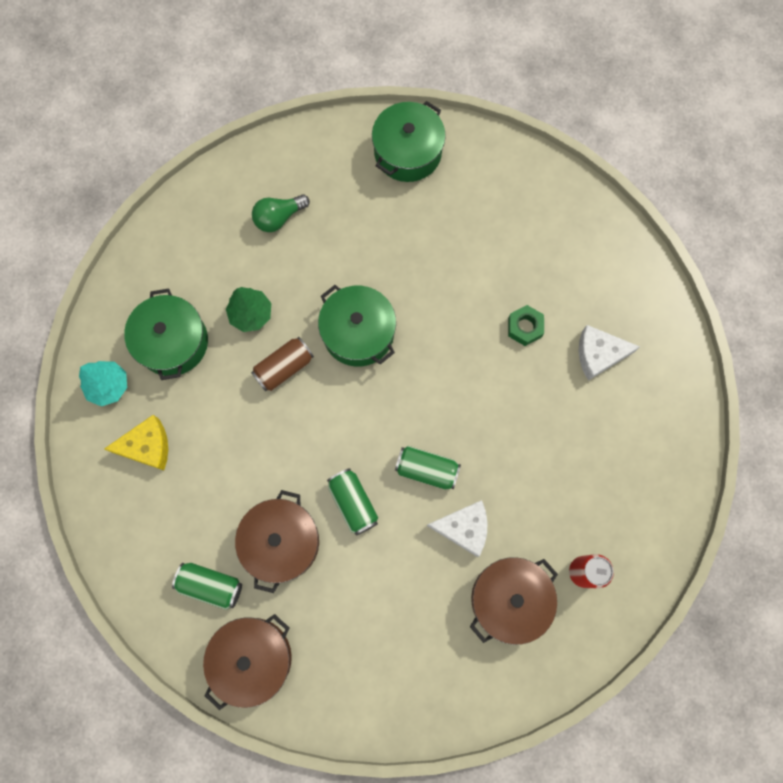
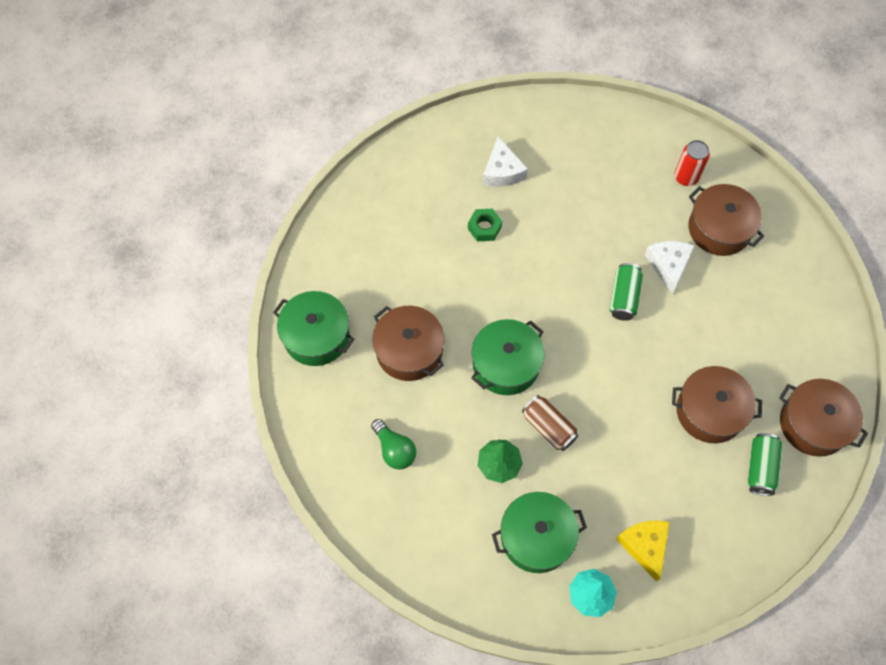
camera: 95 degrees left, 10 degrees down
green can [327,468,378,535] -> none
none -> brown pot [372,306,445,381]

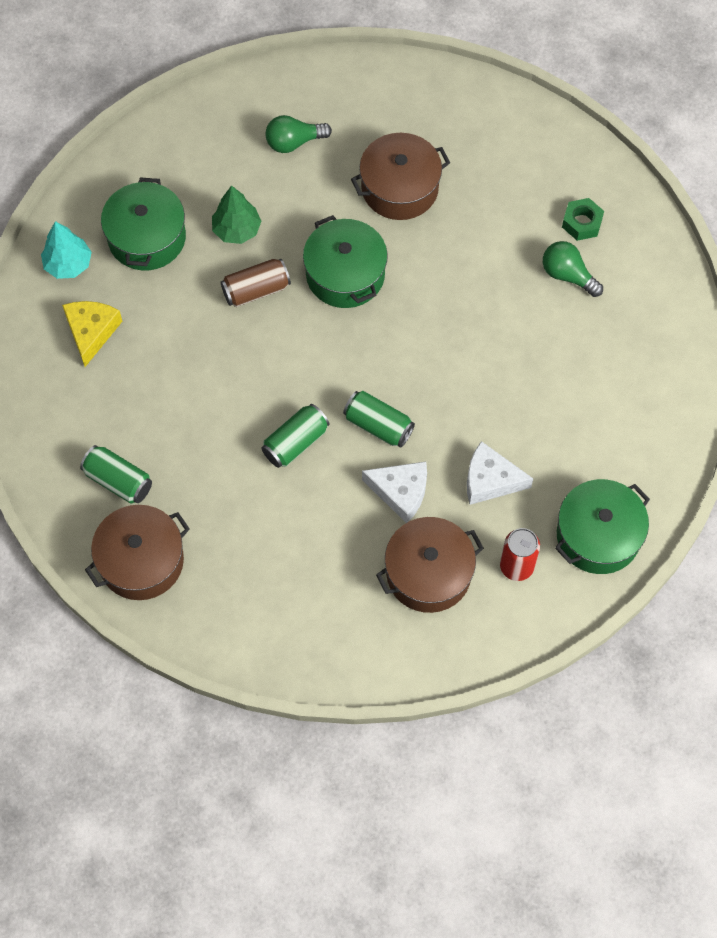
camera: 110 degrees right, 0 degrees up
green pot [273,291,354,366] -> green pot moved to [555,479,650,574]
green nut [468,209,502,241] -> green nut moved to [562,198,604,241]
white cheese [483,136,528,187] -> white cheese moved to [467,441,533,505]
yellow cheese [616,521,669,582] -> yellow cheese turned 90 degrees counterclockwise [62,301,122,367]
brown pot [672,366,762,443] -> none
none -> green can [261,404,330,468]
none -> green light bulb [543,241,603,297]

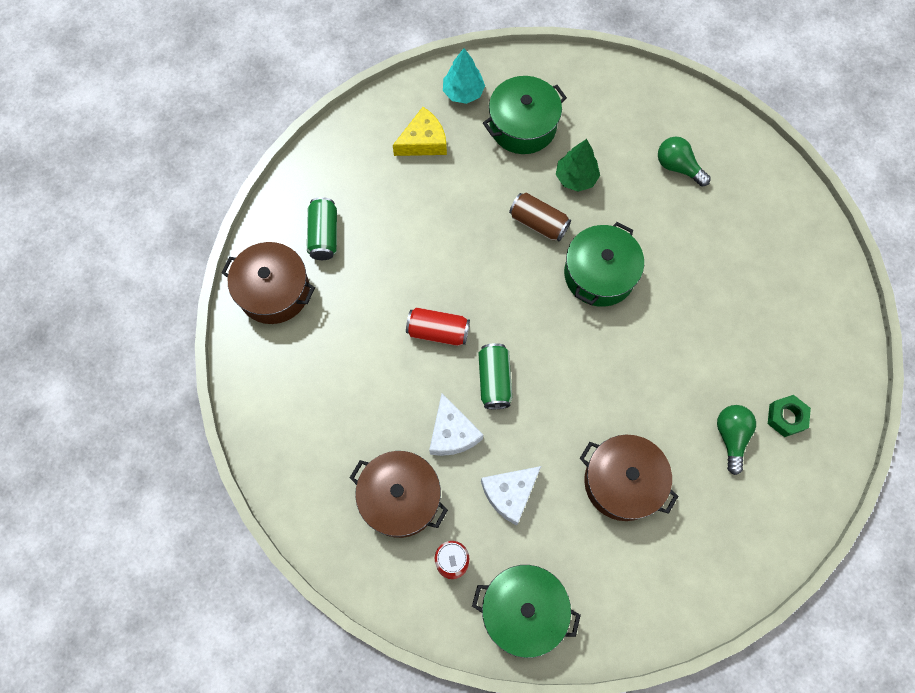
camera: 55 degrees right, 5 degrees up
green can [261,404,330,468] -> red can [406,307,470,346]
brown pot [351,133,450,220] -> brown pot moved to [580,434,678,521]
white cheese [467,441,533,505] -> white cheese turned 105 degrees counterclockwise [481,466,541,525]

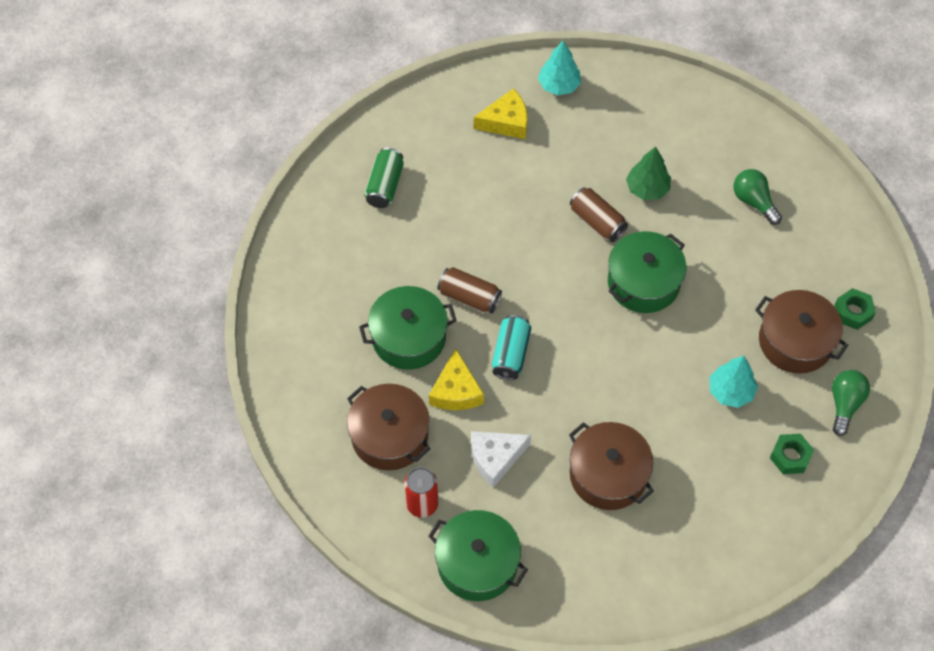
camera: 15 degrees right, 10 degrees down
brown pot [221,242,315,324] -> brown pot moved to [755,290,848,374]
red can [406,307,470,346] -> brown can [437,267,502,314]
white cheese [429,393,483,456] -> yellow cheese [429,348,484,410]
green can [478,343,512,409] -> turquoise can [492,315,531,380]
green pot [483,76,567,154] -> green pot moved to [359,286,457,370]
green light bulb [717,405,756,475] -> green light bulb moved to [832,370,870,436]
none -> turquoise tree [710,356,758,408]
none -> green nut [835,288,876,330]

